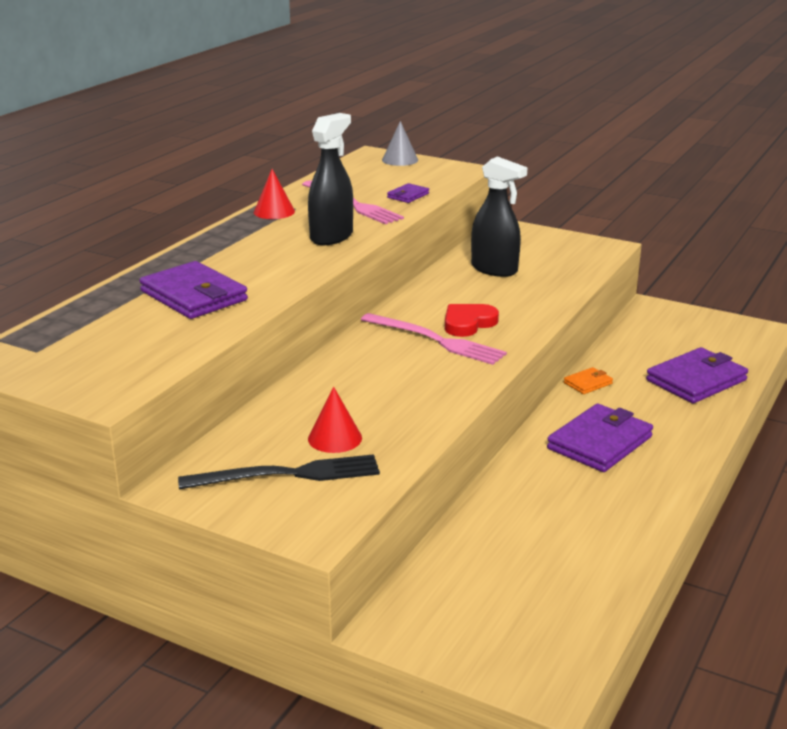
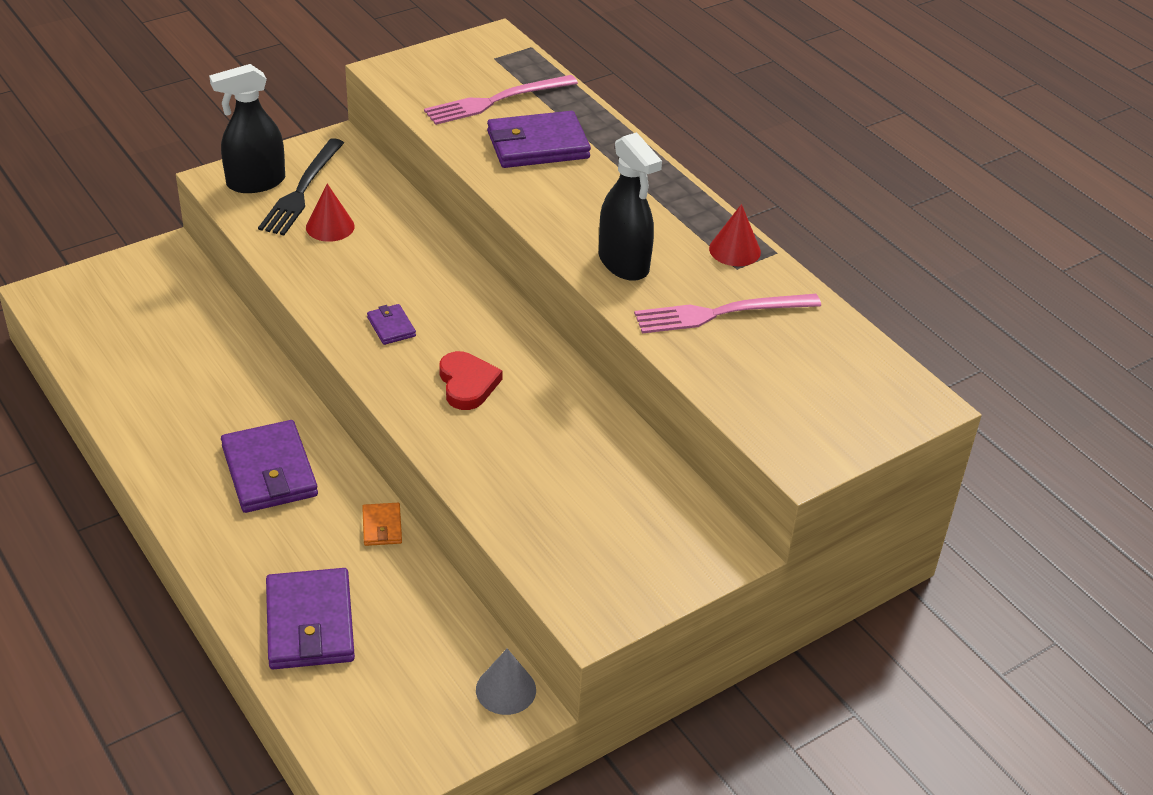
camera: 115 degrees right, 15 degrees up
pink fork [361,313,507,365] -> pink fork moved to [424,75,578,125]
grey cone [382,121,418,166] -> grey cone moved to [476,649,536,715]
purple wallet [387,183,429,203] -> purple wallet moved to [367,304,416,345]
black spray bottle [471,156,527,277] -> black spray bottle moved to [209,64,285,193]

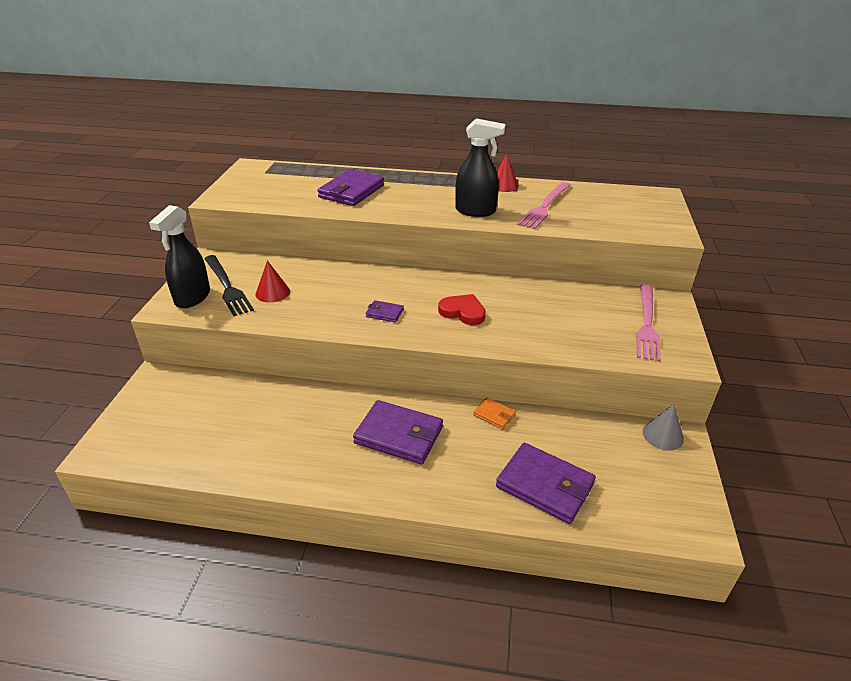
camera: 45 degrees left, 5 degrees down
pink fork [424,75,578,125] -> pink fork moved to [636,285,661,361]

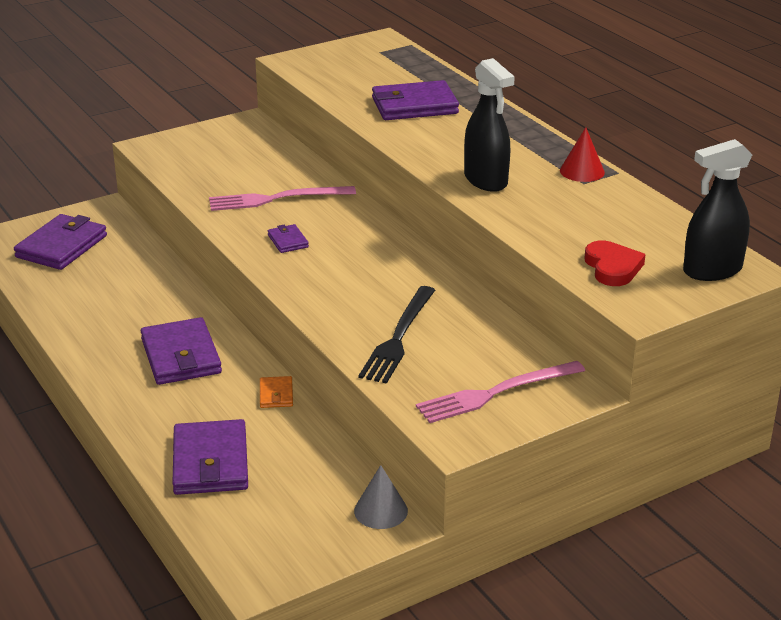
camera: 50 degrees right, 5 degrees down
black spray bottle [149,205,210,308] -> black spray bottle moved to [683,139,752,281]
black fork [204,255,254,316] -> black fork moved to [358,286,435,384]
red cone [255,260,290,303] -> none
red heart [438,294,486,325] -> red heart moved to [585,241,645,286]
pink fork [517,182,570,229] -> pink fork moved to [209,186,356,211]
none -> purple wallet [14,214,107,270]

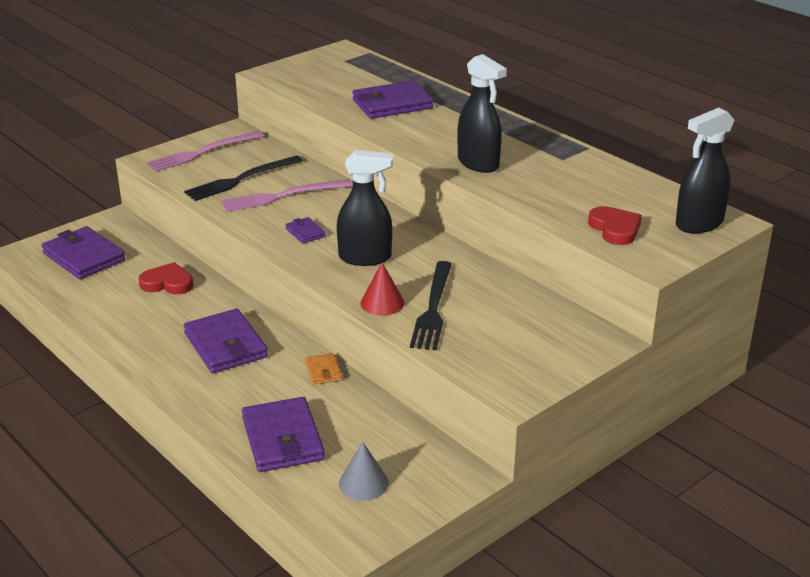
camera: 10 degrees left, 0 degrees up
purple wallet [14,214,107,270] -> purple wallet turned 60 degrees counterclockwise [42,226,125,279]
grey cone [354,465,408,529] -> grey cone moved to [339,442,389,501]
pink fork [416,361,585,423] -> pink fork moved to [147,131,264,172]
red cone [560,127,605,182] -> red cone moved to [361,262,405,316]
none -> red heart [139,262,193,294]
none -> black fork [184,155,303,201]
none -> black spray bottle [337,150,393,266]

